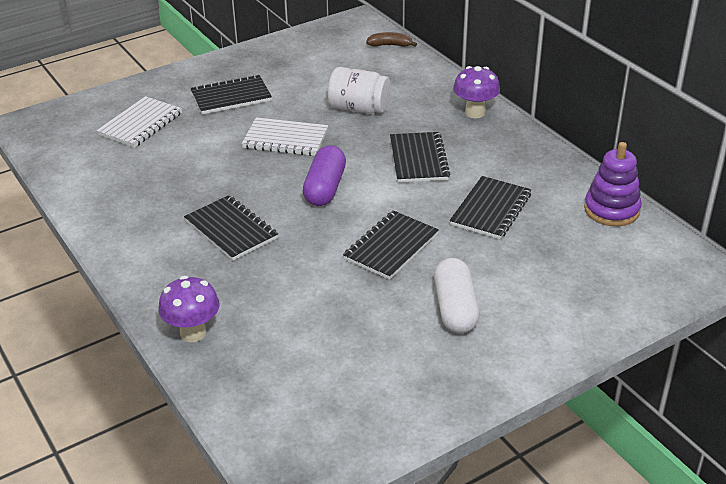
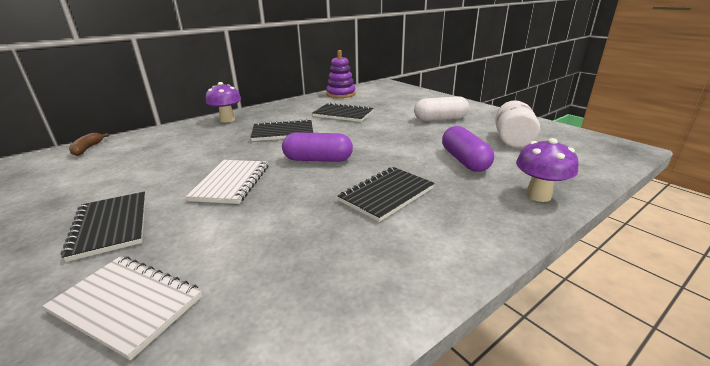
camera: 95 degrees left, 10 degrees down
white jar [328,67,391,114] -> white jar moved to [495,100,540,148]
black notebook [343,210,439,280] -> none
none -> purple capsule [442,126,494,172]

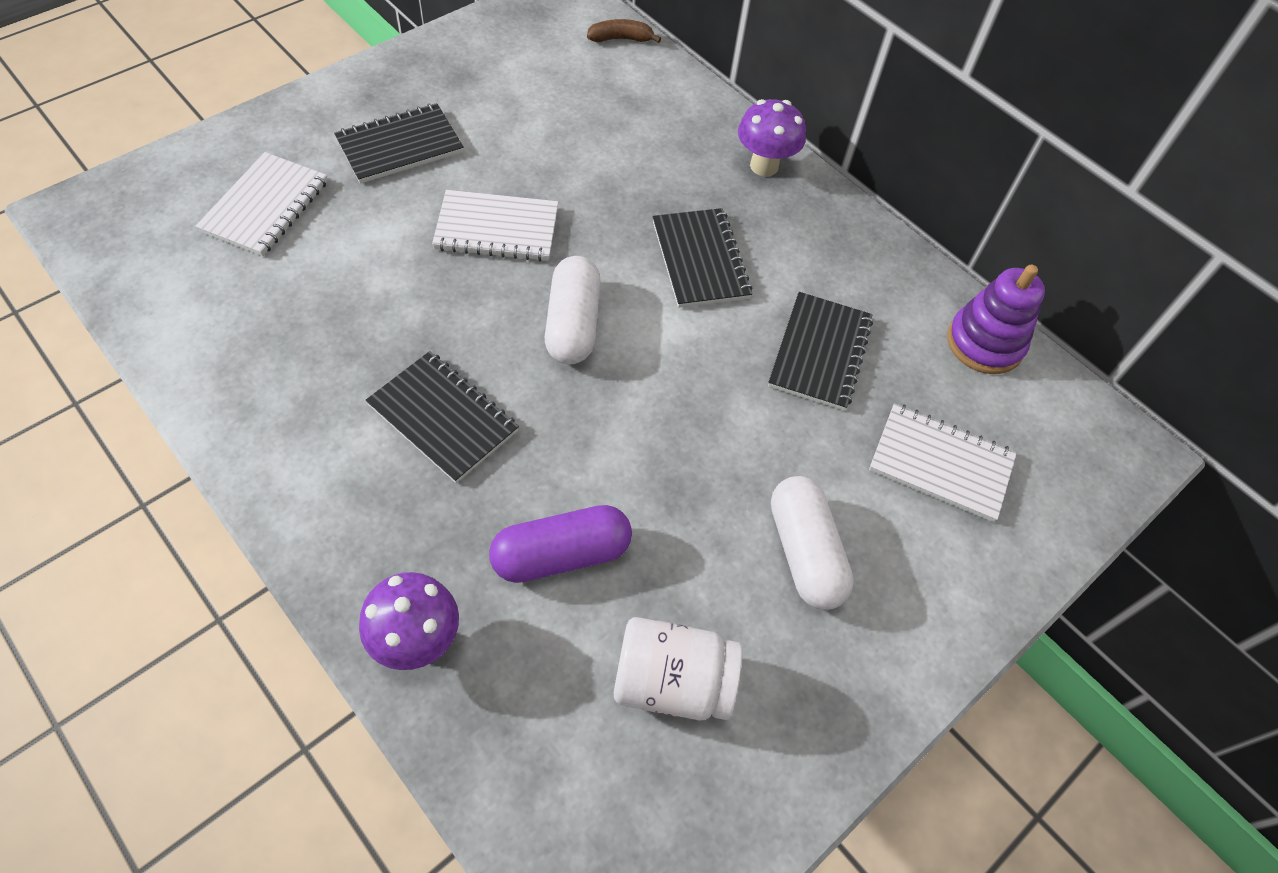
camera: 80 degrees right, 30 degrees up
purple capsule [282,132,353,162] -> white capsule [545,256,601,364]
none -> white notebook [869,403,1017,522]

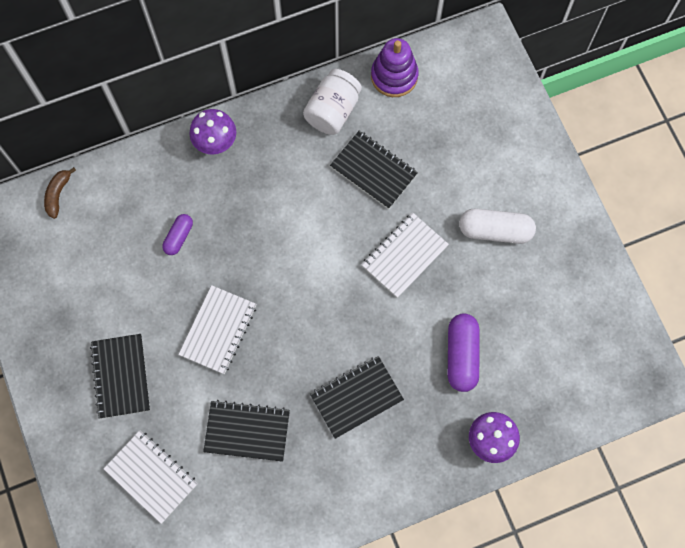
camera: 65 degrees left, 15 degrees up
white capsule [545,256,601,364] -> none
white jar [614,617,742,720] -> white jar moved to [303,69,362,135]
black notebook [652,208,753,308] -> black notebook moved to [203,400,290,462]
white notebook [869,403,1017,522] -> white notebook moved to [361,213,449,298]
none -> purple capsule [162,214,193,255]

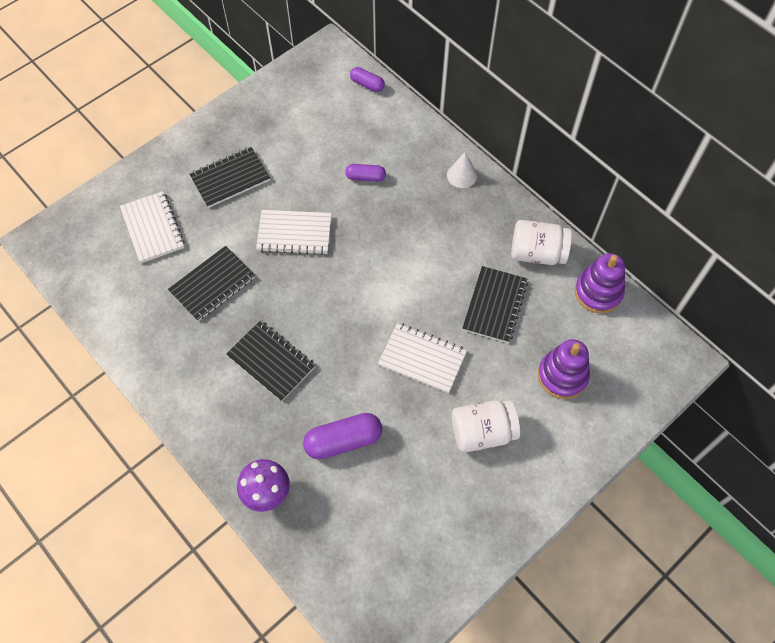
camera: 70 degrees right, 10 degrees down
brown banana [44,167,76,219] -> purple capsule [350,67,385,92]
white notebook [104,430,197,524] -> white notebook turned 45 degrees counterclockwise [120,191,185,263]
purple mushroom [189,109,236,154] -> white cone [447,152,477,188]
black notebook [203,400,290,462] -> black notebook turned 60 degrees clockwise [168,246,255,321]
white capsule [459,209,536,244] -> white jar [452,400,520,453]
none -> purple stacking toy [538,339,590,399]

